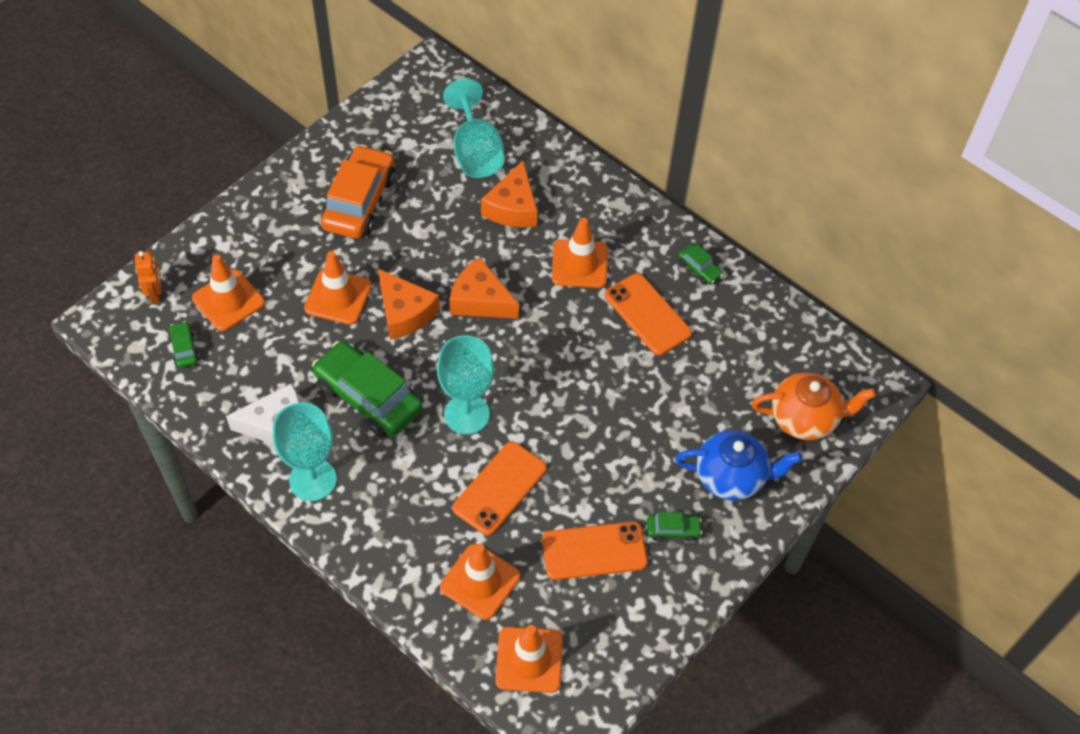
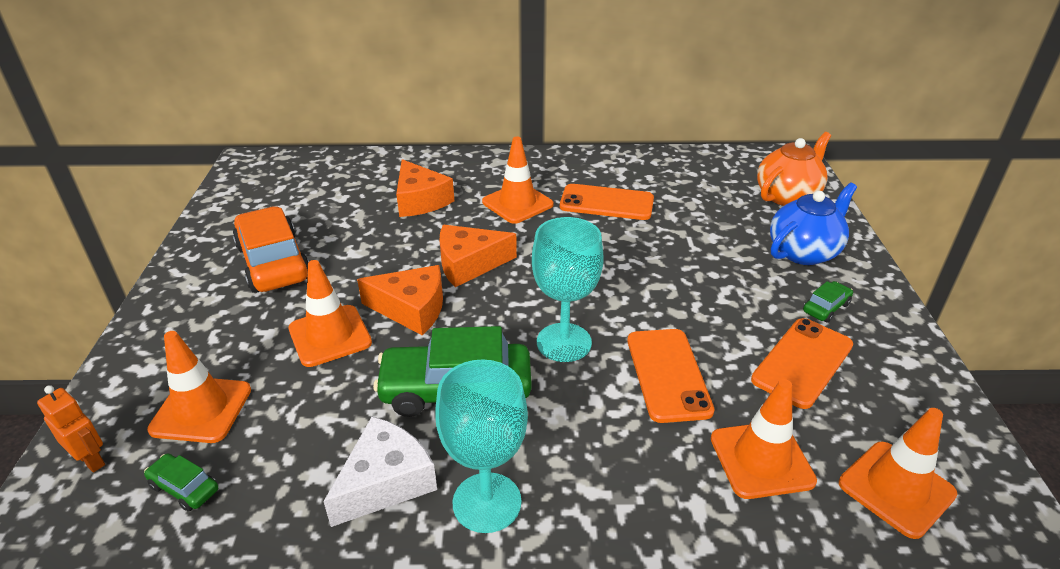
camera: 40 degrees left, 20 degrees down
turquoise goblet [443,78,505,178] -> none
green car [678,244,723,285] -> none

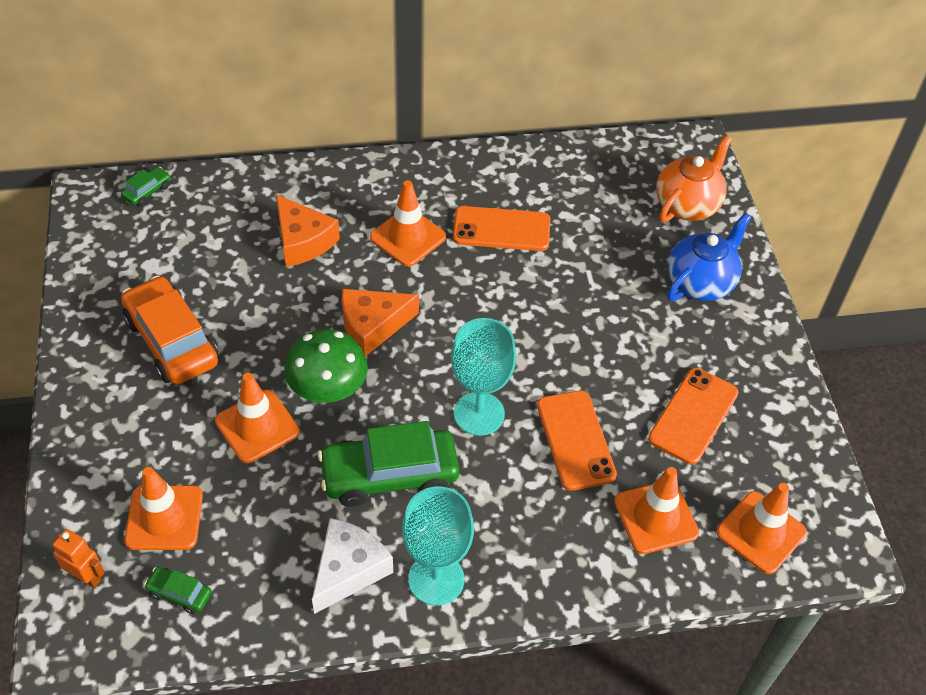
camera: 10 degrees left, 15 degrees up
orange cheese [357,265,443,335] -> green mushroom [284,329,368,403]
green car [803,281,853,323] -> green car moved to [121,167,171,206]

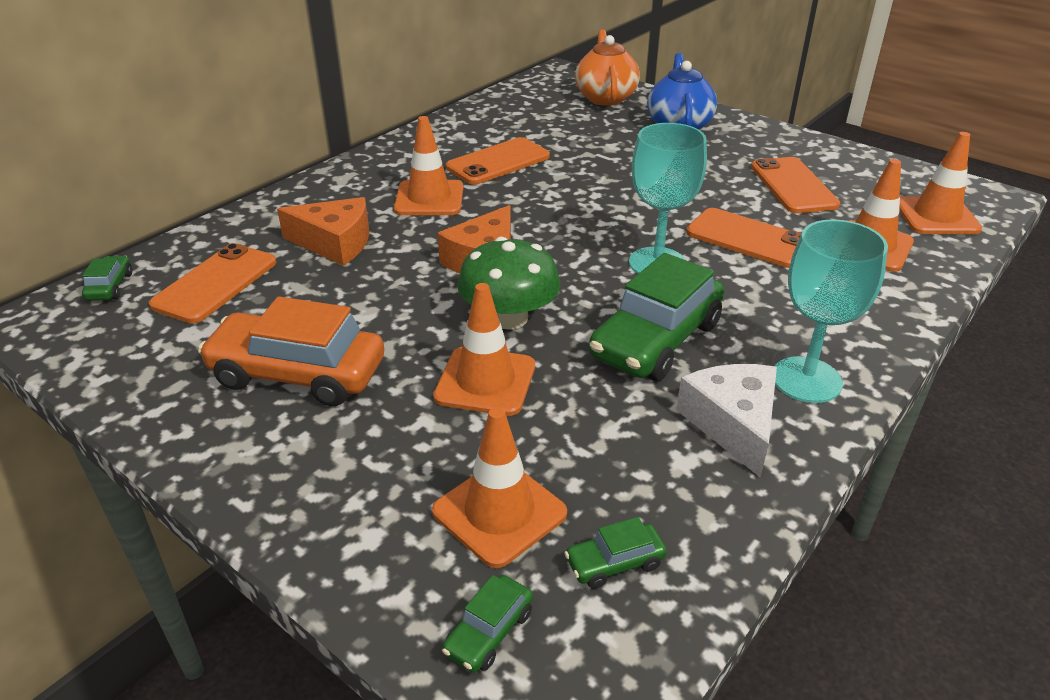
camera: 40 degrees left, 15 degrees down
orange robot [53,529,105,588] -> green car [442,575,533,672]
none -> orange phone [149,243,276,323]

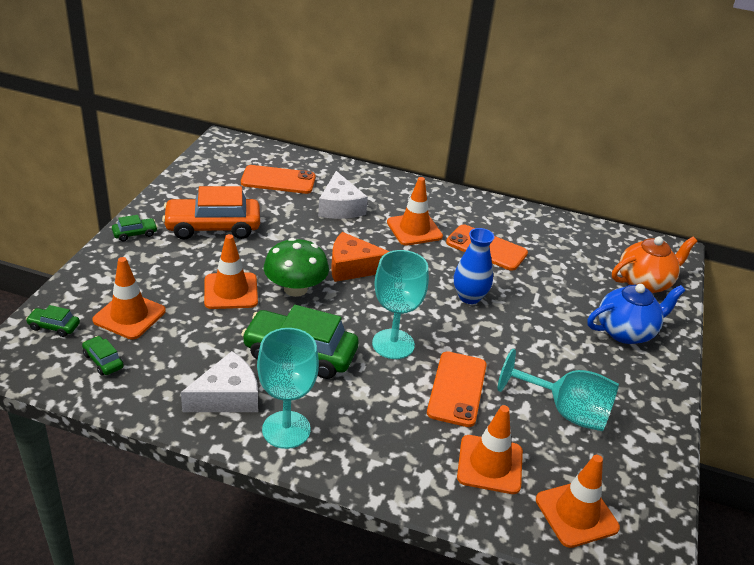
camera: 65 degrees right, 0 degrees up
green car [82,256,132,300] -> green car moved to [112,215,158,241]
orange car [198,296,384,406] -> orange car turned 90 degrees counterclockwise [162,186,260,239]
orange cheese [277,197,369,266] -> white cheese [318,171,368,219]
orange phone [751,157,840,213] -> turquoise goblet [498,349,619,431]
none -> blue vase [454,228,494,304]

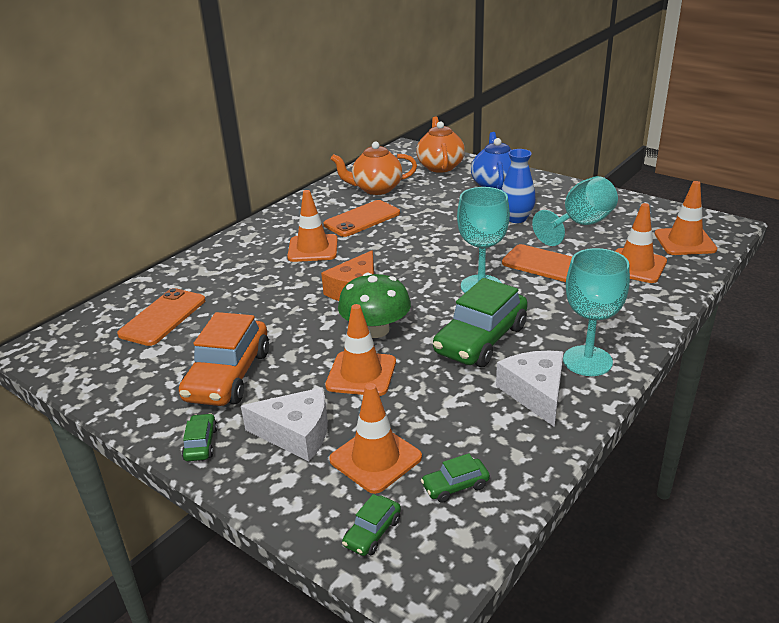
camera: 65 degrees left, 5 degrees down
white cheese [318,171,368,219] -> white cheese moved to [241,387,328,462]
blue vase [454,228,494,304] -> blue vase moved to [501,149,536,223]
none -> orange teapot [331,142,417,195]

